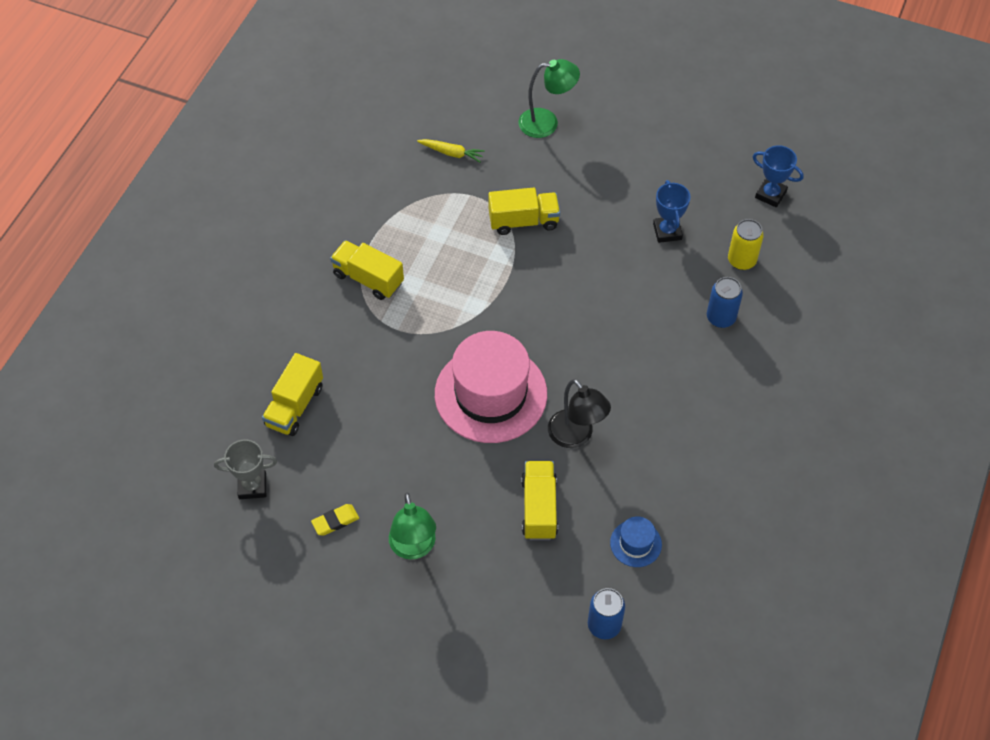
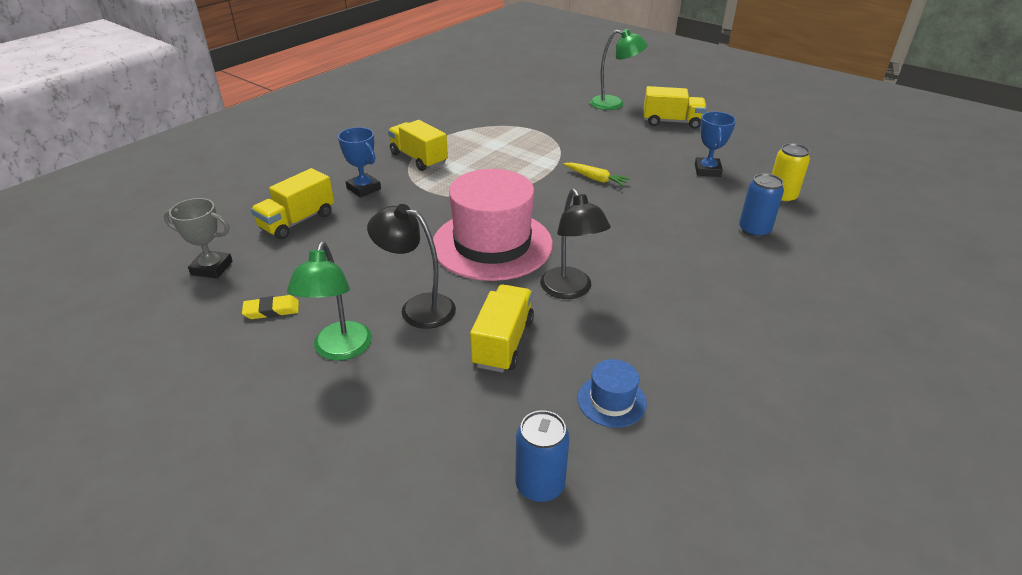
camera: 15 degrees right, 20 degrees down
yellow carrot [417,139,485,162] -> yellow carrot moved to [564,162,630,186]
yellow truck [488,188,560,235] -> yellow truck moved to [644,86,707,129]
blue trophy [753,145,804,207] -> blue trophy moved to [338,127,381,197]
none -> black lamp [367,204,456,329]

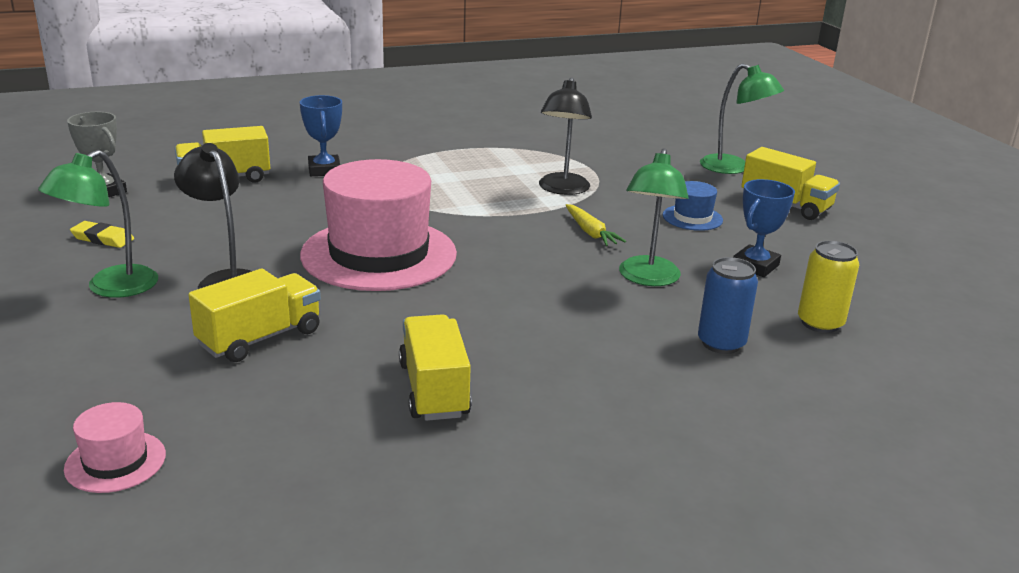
camera: 30 degrees right, 10 degrees down
yellow truck [388,120,448,171] -> yellow truck moved to [399,314,472,421]
blue can [515,410,570,502] -> pink hat [64,402,166,493]
black lamp [540,188,611,299] -> black lamp moved to [539,77,592,195]
blue hat [578,359,647,428] -> blue hat moved to [663,181,723,231]
none -> green lamp [619,148,689,286]

